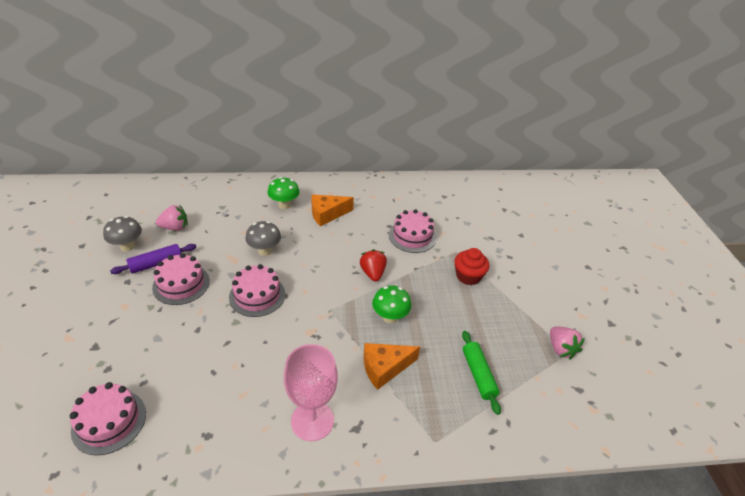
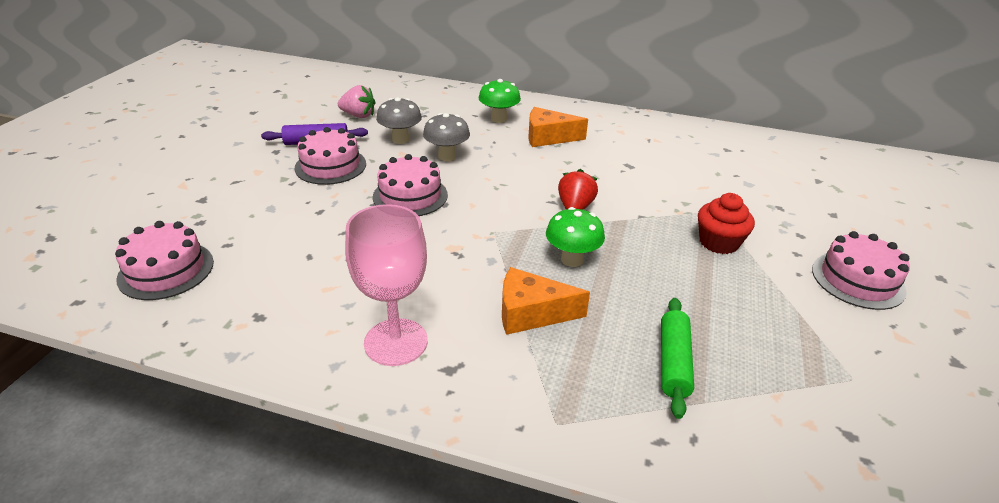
camera: 25 degrees right, 5 degrees down
grey mushroom [103,216,142,252] -> grey mushroom moved to [376,97,422,144]
pink cake [389,209,436,253] -> pink cake moved to [812,231,910,310]
pink strawberry [550,326,585,359] -> none

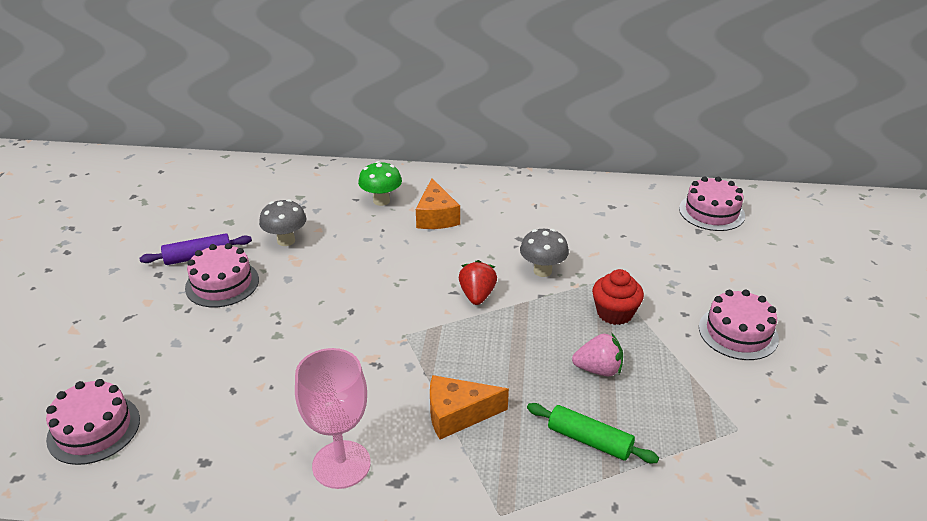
camera: 10 degrees left, 0 degrees up
pink strawberry [338,85,376,118] -> pink strawberry moved to [572,333,623,376]
pink cake [373,154,448,216] -> pink cake moved to [679,177,745,231]
grey mushroom [423,113,470,161] -> grey mushroom moved to [520,229,569,277]
orange cheese [528,107,588,147] -> orange cheese turned 90 degrees counterclockwise [416,178,460,229]
green mushroom [546,207,605,267] -> none
green rolling pin [661,298,694,419] -> green rolling pin turned 60 degrees counterclockwise [527,403,659,463]

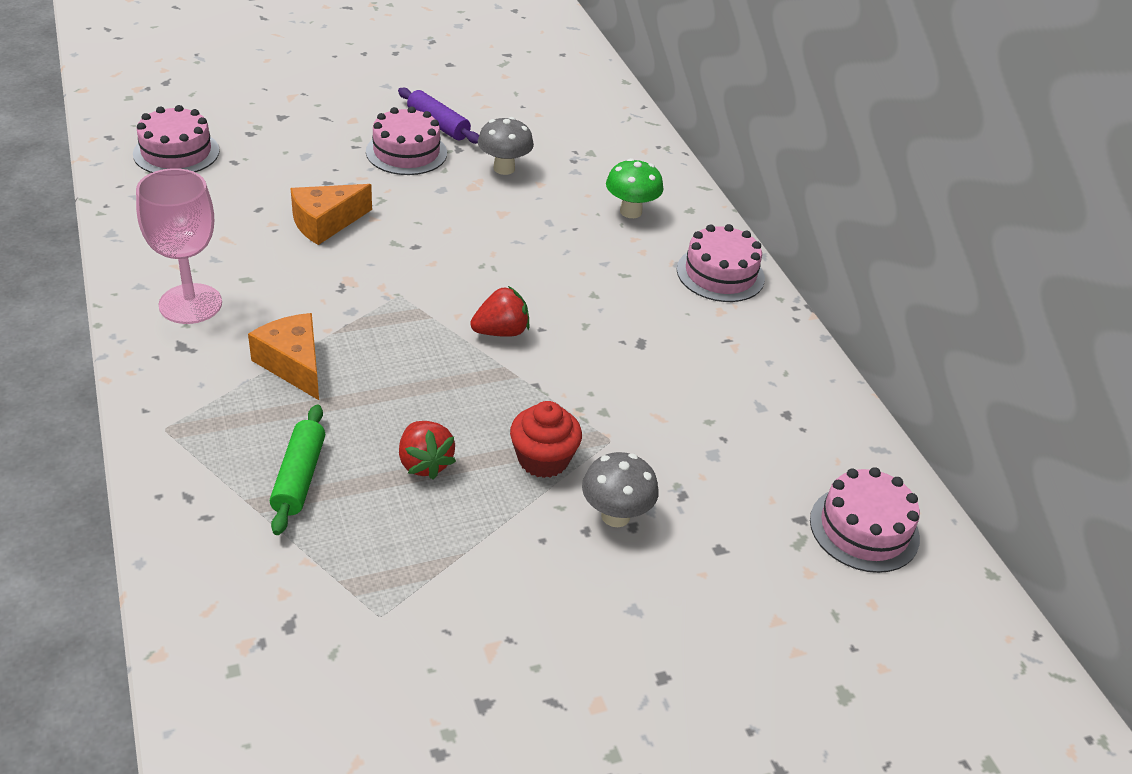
camera: 60 degrees right, 5 degrees up
orange cheese [416,178,460,229] -> orange cheese moved to [290,184,372,245]
grey mushroom [520,229,569,277] -> grey mushroom moved to [582,452,659,527]
pink strawberry [572,333,623,376] -> red strawberry [399,421,456,479]
pink cake [699,290,779,360] -> pink cake moved to [677,224,765,302]

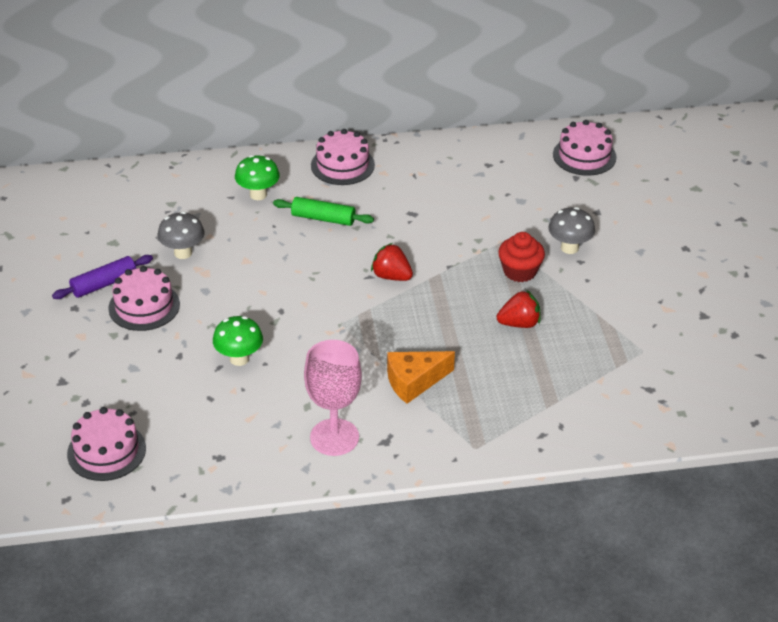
camera: 75 degrees left, 0 degrees up
green rolling pin [270,404,325,535] -> green rolling pin moved to [273,197,374,226]
orange cheese [290,184,372,245] -> green mushroom [213,316,263,366]
red strawberry [470,286,529,337] -> red strawberry turned 45 degrees counterclockwise [371,243,413,281]

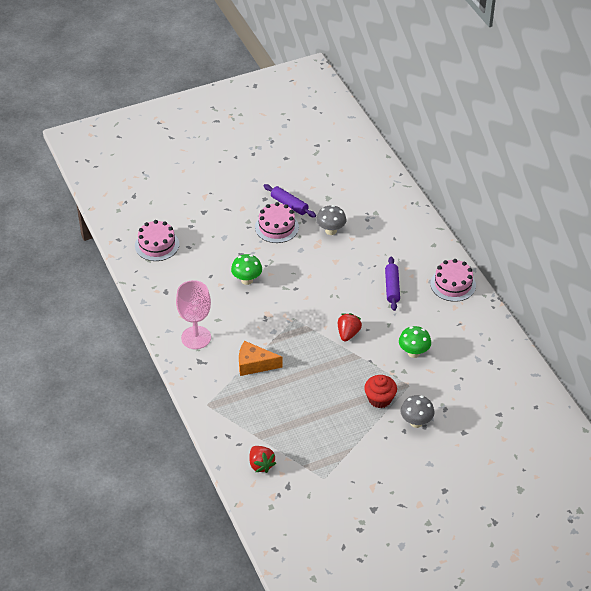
camera: 75 degrees right, 5 degrees up
green mushroom [235,155,280,200] -> green mushroom moved to [399,326,431,358]
green rolling pin [273,197,374,226] -> purple rolling pin [385,257,400,311]
orange cheese [387,351,455,404] -> orange cheese turned 45 degrees counterclockwise [239,341,283,376]
red strawberry [497,290,541,328] -> red strawberry moved to [250,446,276,473]
pink cake [553,120,617,176] -> none

